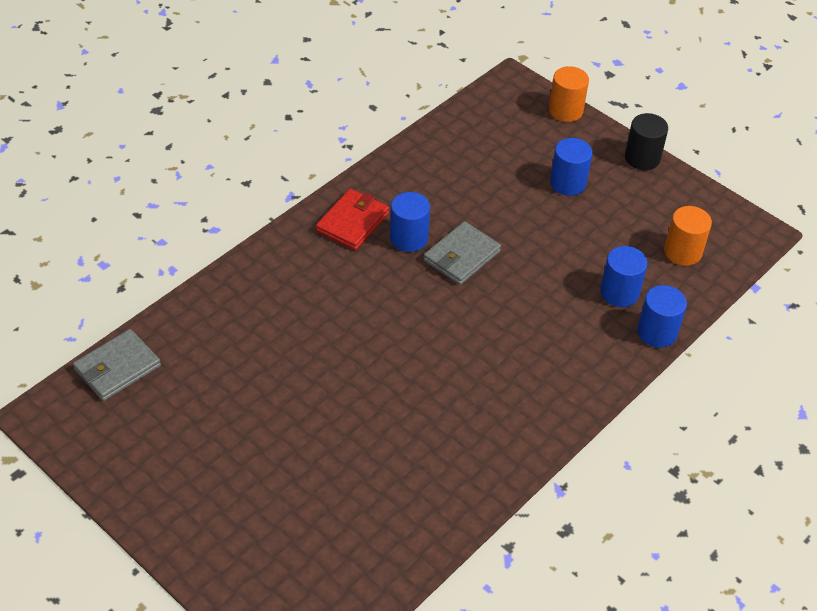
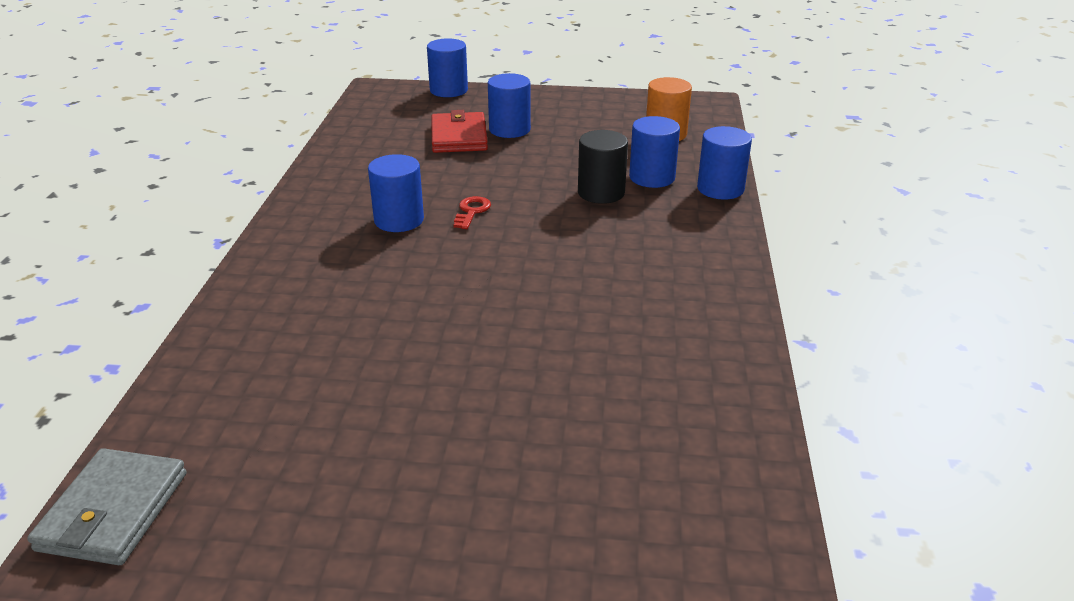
camera: 35 degrees left, 15 degrees down
red wallet [316,189,389,250] -> red wallet moved to [431,110,488,153]
grey wallet [423,221,501,285] -> red key [454,196,491,229]
orange cylinder [549,66,589,122] -> blue cylinder [427,38,468,97]
black cylinder [625,113,668,170] -> black cylinder moved to [578,130,628,204]

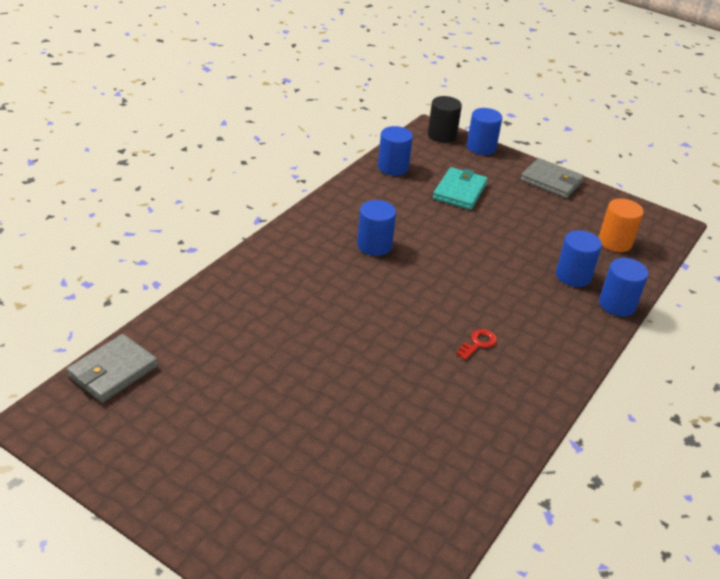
camera: 25 degrees right, 5 degrees up
red wallet [431,110,488,153] -> turquoise wallet [433,167,488,210]
red key [454,196,491,229] -> red key moved to [456,329,497,360]
blue cylinder [488,73,531,138] -> blue cylinder moved to [378,126,413,176]
black cylinder [578,130,628,204] -> black cylinder moved to [428,96,462,143]
none -> grey wallet [520,158,584,198]

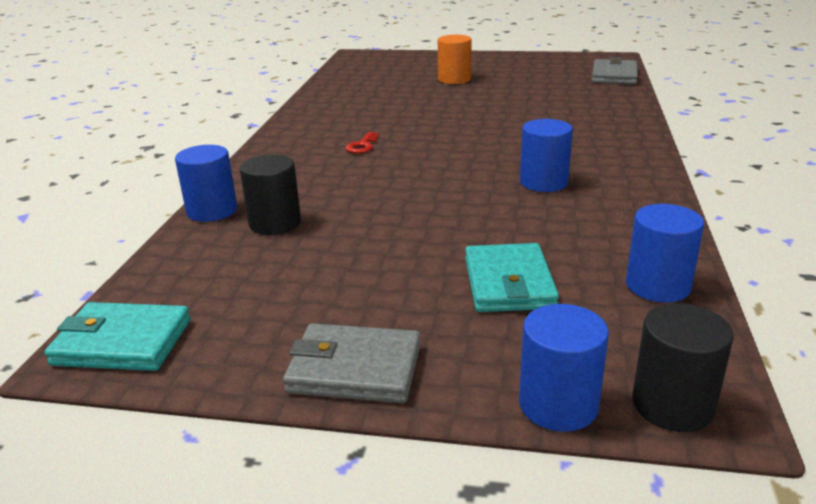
camera: 160 degrees right, 10 degrees down
blue cylinder [556,230,602,287] -> black cylinder [240,154,301,235]
orange cylinder [599,198,644,252] -> orange cylinder moved to [438,35,472,84]
none -> turquoise wallet [44,302,191,371]

